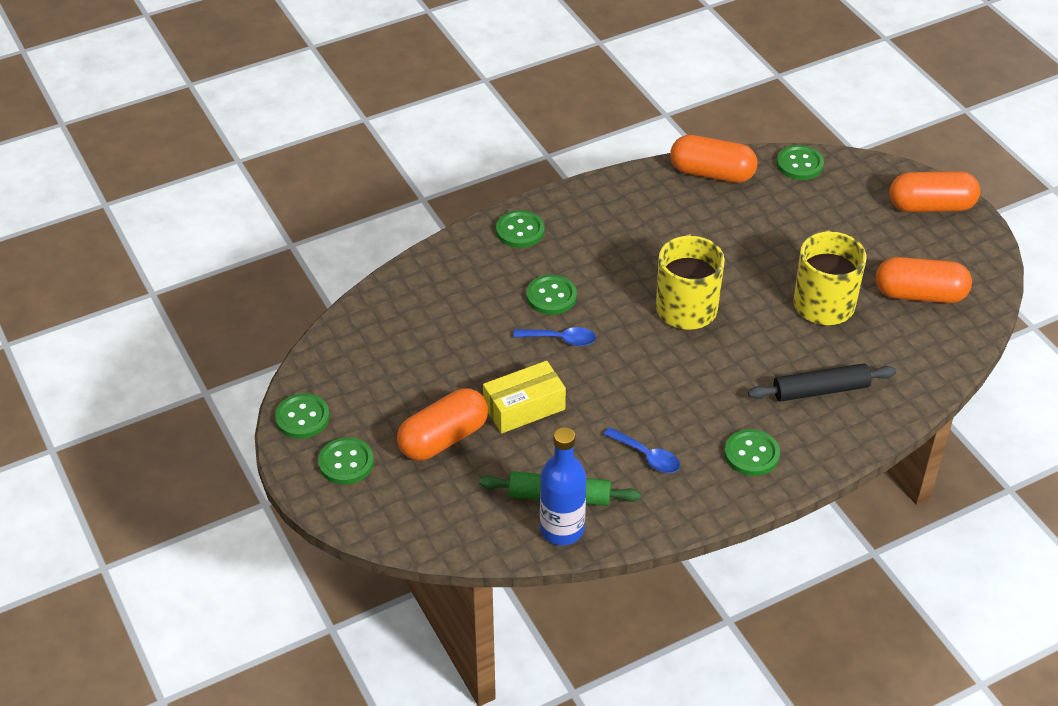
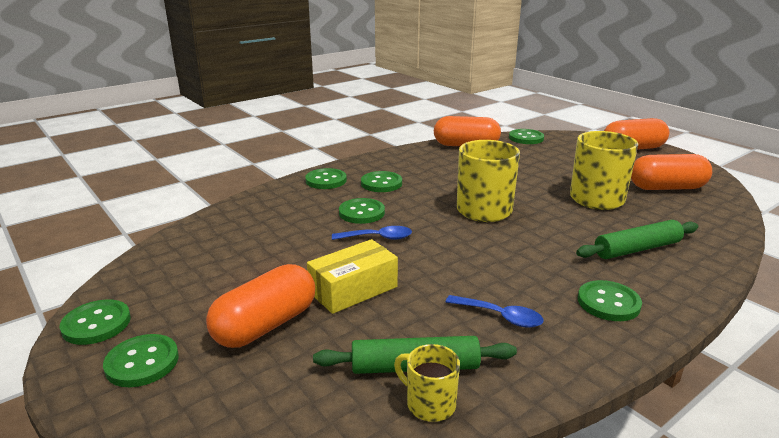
camera: 10 degrees left, 20 degrees down
blue bottle [540,427,586,545] -> yellow mug [394,344,460,422]
black rolling pin [748,363,896,402] -> green rolling pin [576,220,698,259]
none -> green button [361,171,402,192]

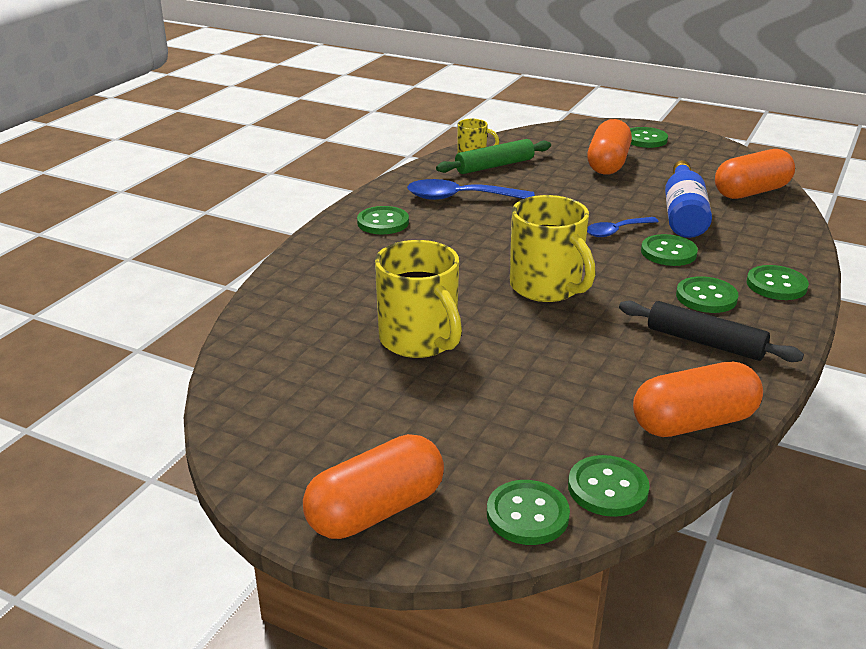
camera: 155 degrees right, 5 degrees up
green button [60,300,131,345] -> green button moved to [487,480,570,545]
yellow box [307,239,398,314] -> none
blue spoon [446,295,544,328] -> blue spoon [407,179,534,200], size x1.61
green rolling pin [576,220,698,259] -> none
orange capsule [631,154,712,190] -> orange capsule moved to [715,149,795,199]
none -> black rolling pin [619,301,804,362]
none -> blue bottle [665,160,712,238]

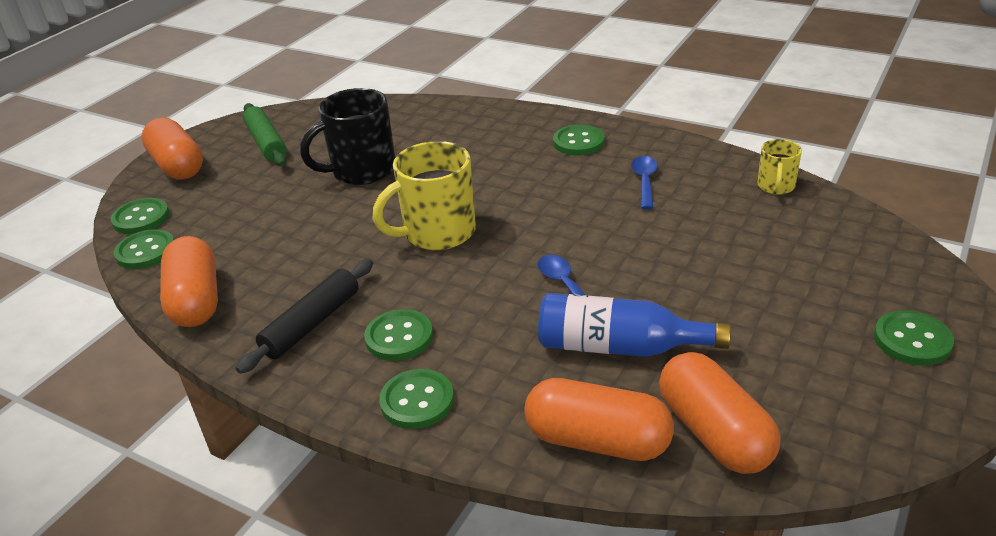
camera: 95 degrees right, 5 degrees up
yellow mug [375,240,462,358] -> black mug [300,88,395,185]
blue spoon [407,179,534,200] -> blue spoon [631,156,658,209], size x0.62
green rolling pin [436,139,551,174] -> green rolling pin moved to [243,103,287,166]
orange capsule [587,119,632,175] -> orange capsule moved to [524,378,674,461]
green button [641,234,698,266] -> none

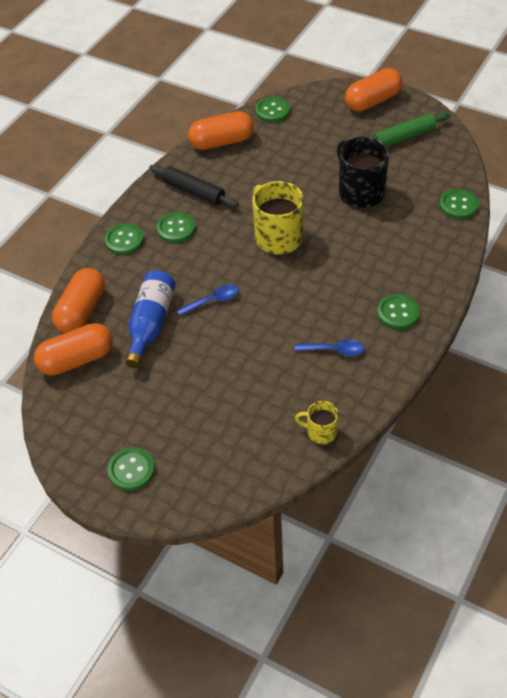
camera: 90 degrees right, 15 degrees up
green button [111,198,169,234] -> green button moved to [439,189,479,219]

